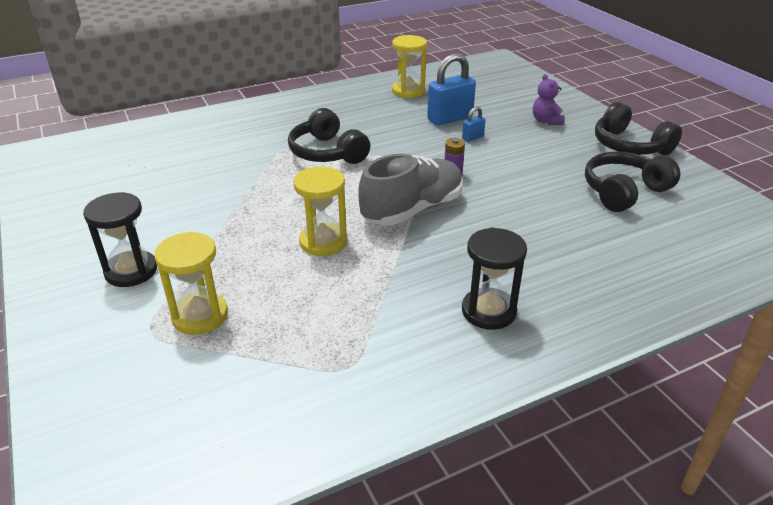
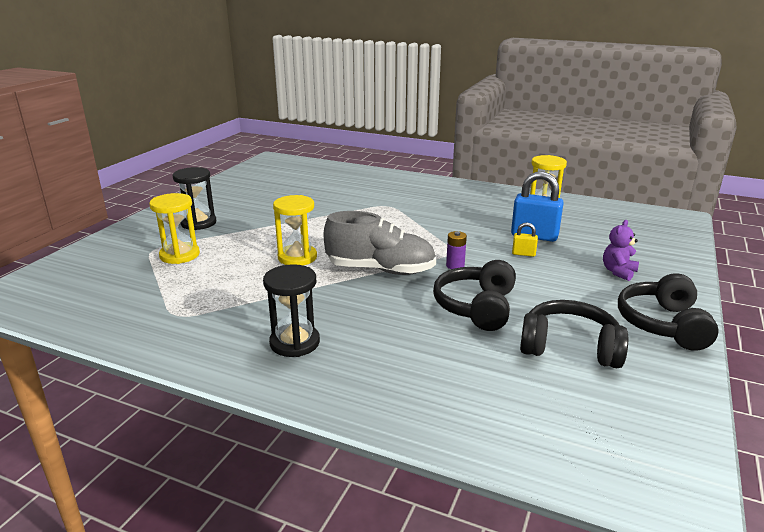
camera: 50 degrees right, 10 degrees down
black headphones [288,108,370,164] -> black headphones moved to [433,260,516,331]
blue padlock [462,106,486,142] -> yellow padlock [512,222,538,257]

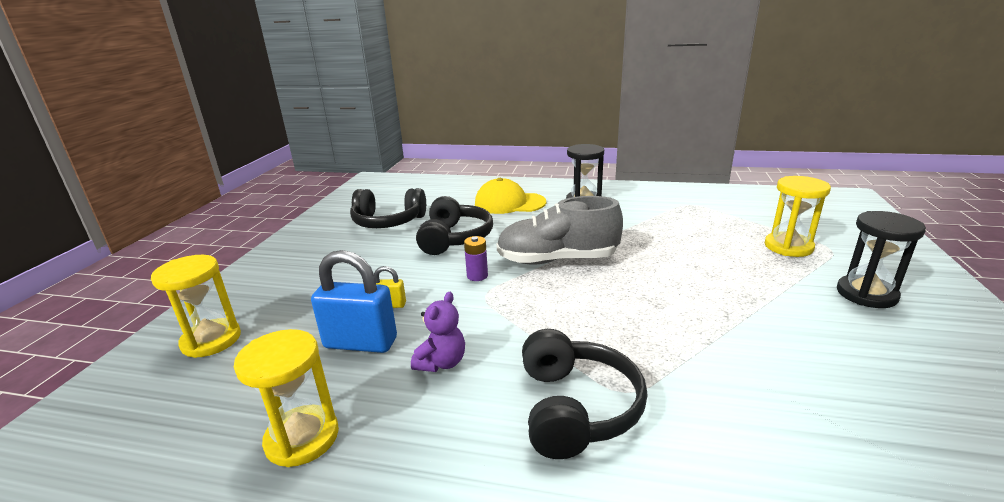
camera: 170 degrees right, 0 degrees up
yellow hourglass [273,195,317,265] -> yellow hourglass moved to [151,255,241,358]
purple teddy bear [603,220,639,281] -> purple teddy bear moved to [411,292,465,372]
black headphones [618,273,719,351] -> black headphones moved to [522,329,647,459]
none -> yellow cap [475,178,546,214]

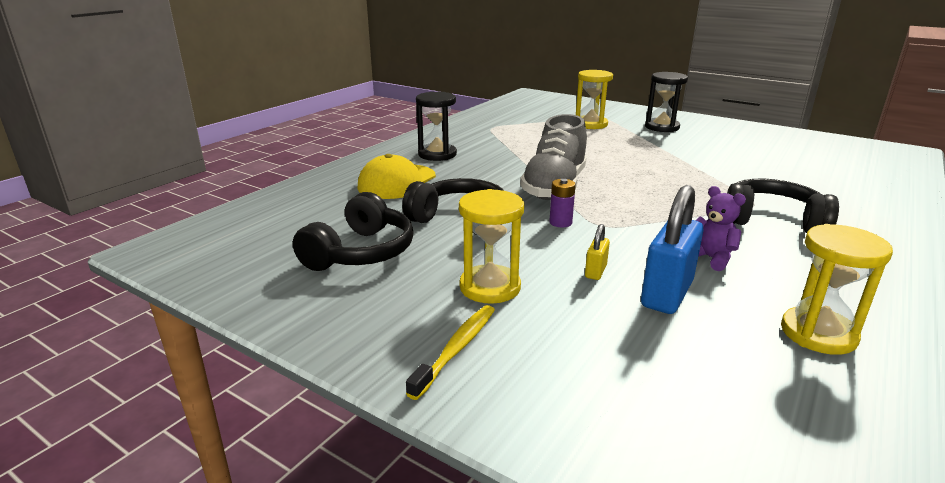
camera: 70 degrees left, 0 degrees up
yellow hourglass [151,255,241,358] -> yellow hourglass moved to [459,189,524,304]
none -> yellow toothbrush [406,305,495,400]

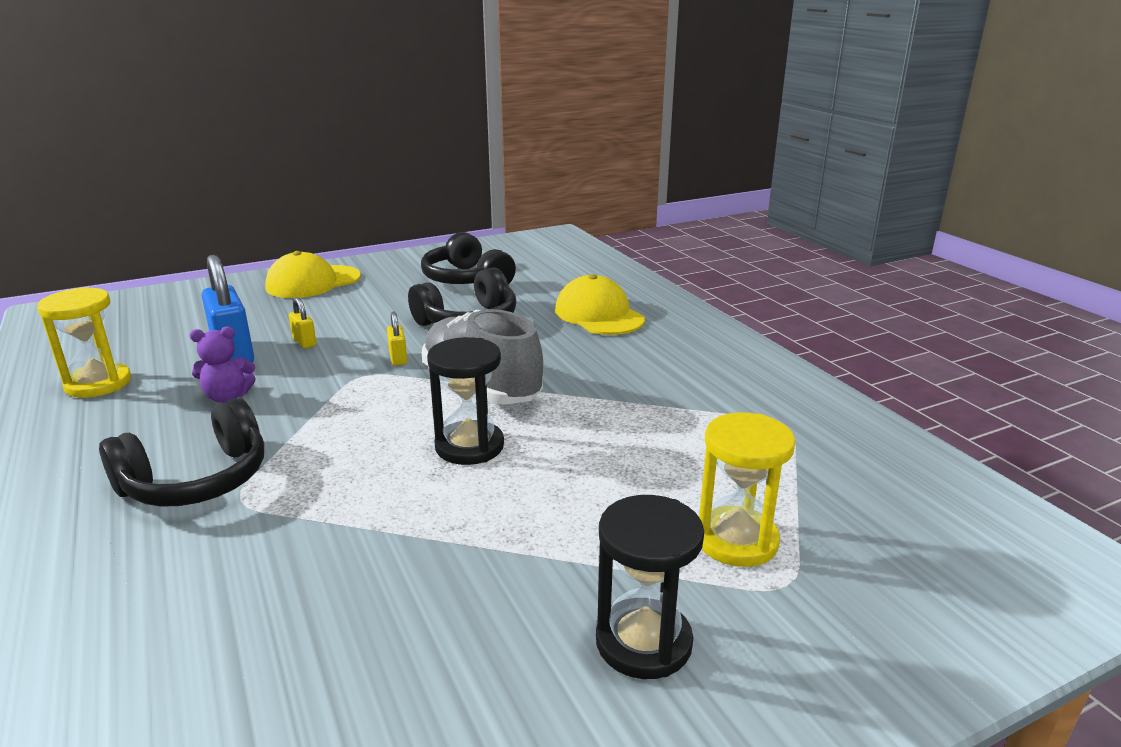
camera: 120 degrees right, 0 degrees up
yellow toothbrush [406,305,495,400] -> yellow cap [265,251,361,298]
black hourglass [416,92,457,161] -> black hourglass moved to [427,337,504,465]
yellow hourglass [459,189,524,304] -> none
purple battery [549,179,576,228] -> yellow padlock [387,312,407,366]

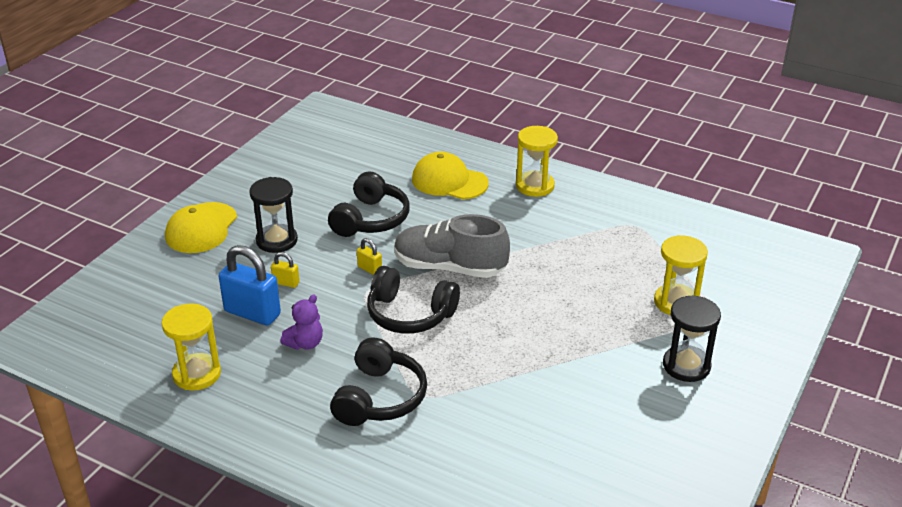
camera: 35 degrees left, 10 degrees up
black headphones [421,232,516,284] -> black headphones moved to [367,266,460,334]
black hourglass [427,337,504,465] -> black hourglass moved to [249,177,298,253]
none -> yellow hourglass [516,126,558,197]

